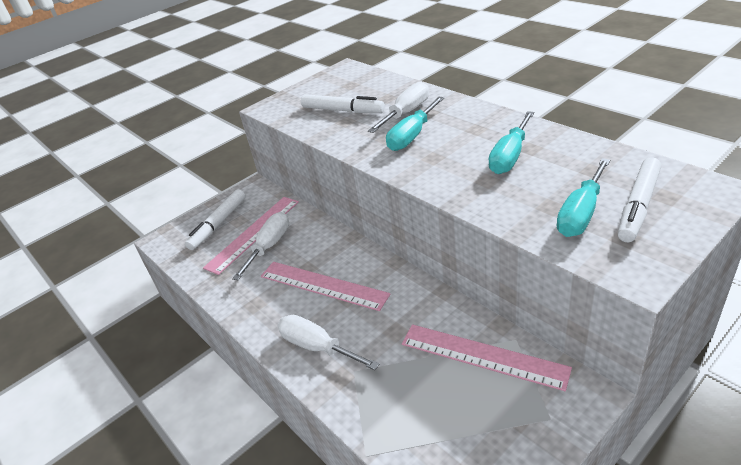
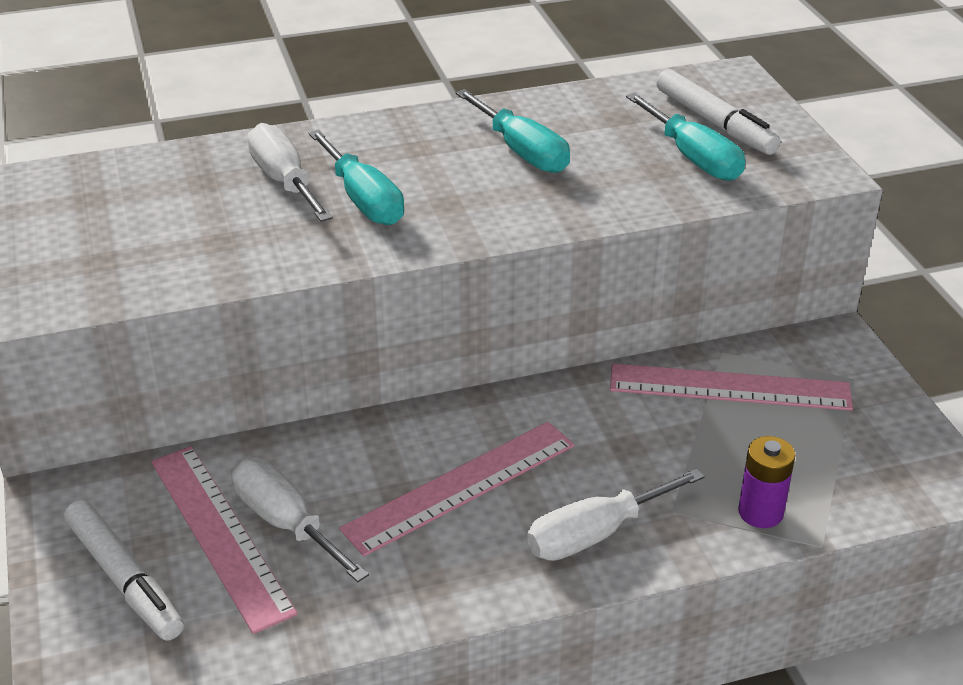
camera: 70 degrees left, 0 degrees up
white marker [301,94,385,113] -> none
pink ruler [402,324,572,391] -> pink ruler turned 45 degrees clockwise [610,364,853,411]
none -> purple battery [738,436,795,528]

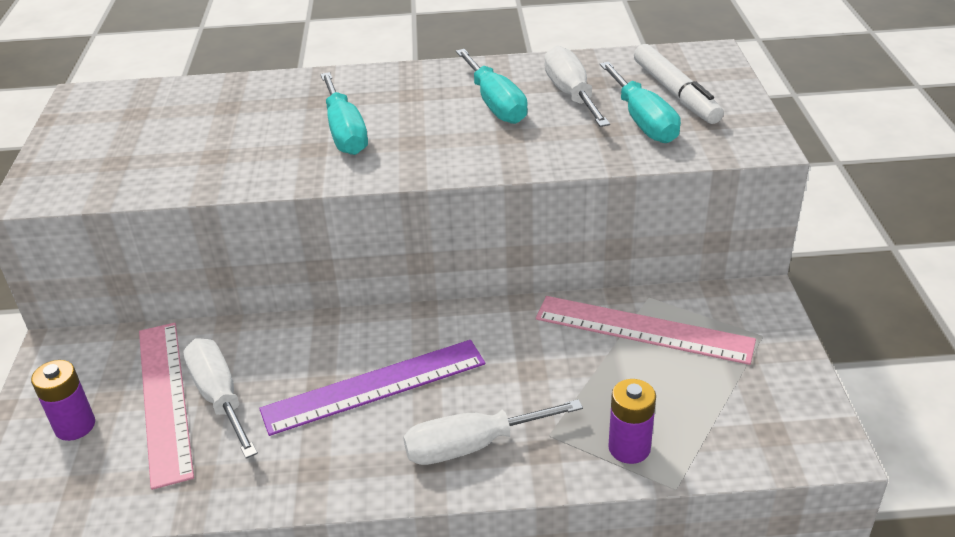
camera: 15 degrees right, 0 degrees up
white marker [64,500,184,641] -> purple battery [31,360,95,441]
white screwdriver [247,123,333,222] -> white screwdriver moved to [545,46,610,127]
pink ruler [339,422,575,556] -> purple ruler [259,340,485,436]

